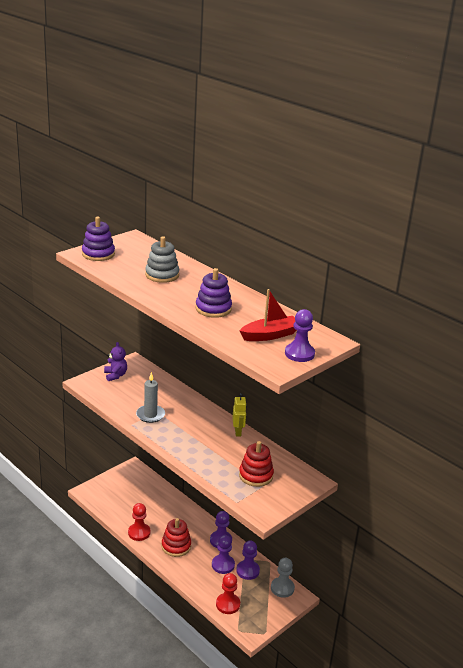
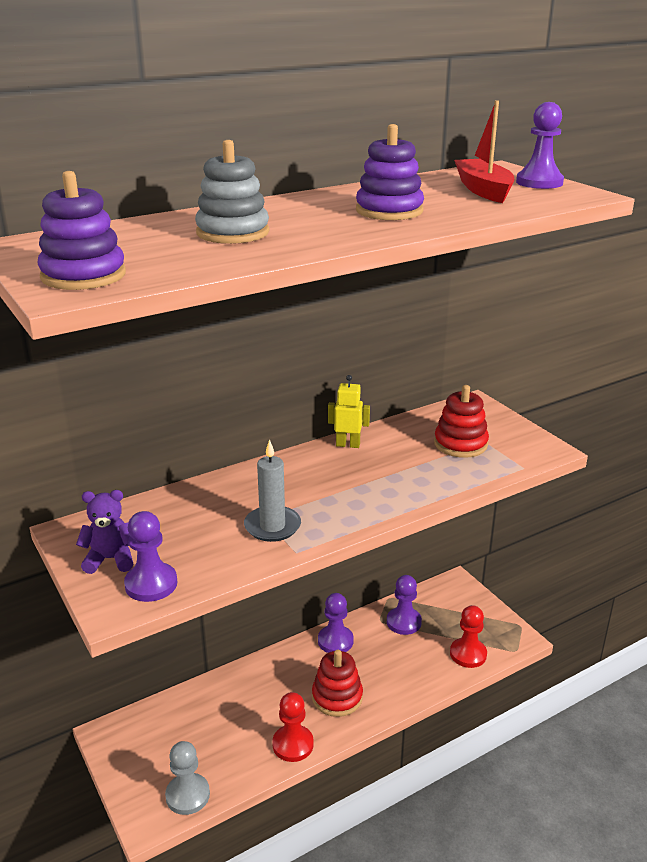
camera: 75 degrees left, 0 degrees up
purple pawn [212,535,235,574] -> purple pawn moved to [124,511,178,602]
grey pawn [271,558,295,598] -> grey pawn moved to [165,741,210,815]

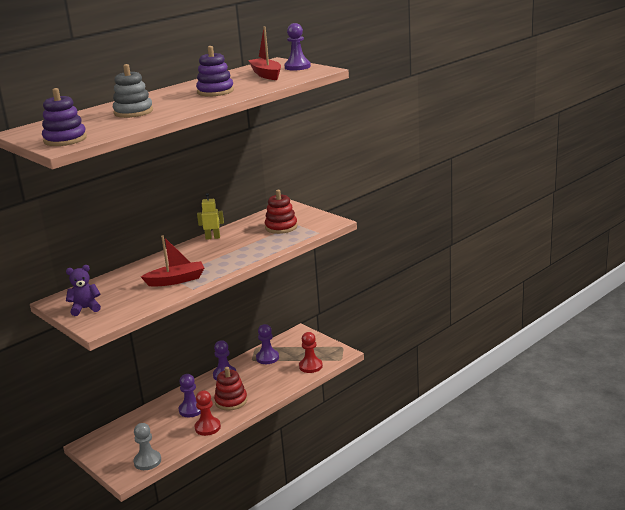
camera: 10 degrees left, 5 degrees down
purple pawn [124,511,178,602] -> purple pawn moved to [179,374,201,417]
grey candle [244,439,301,542] -> red boat [141,235,204,287]

